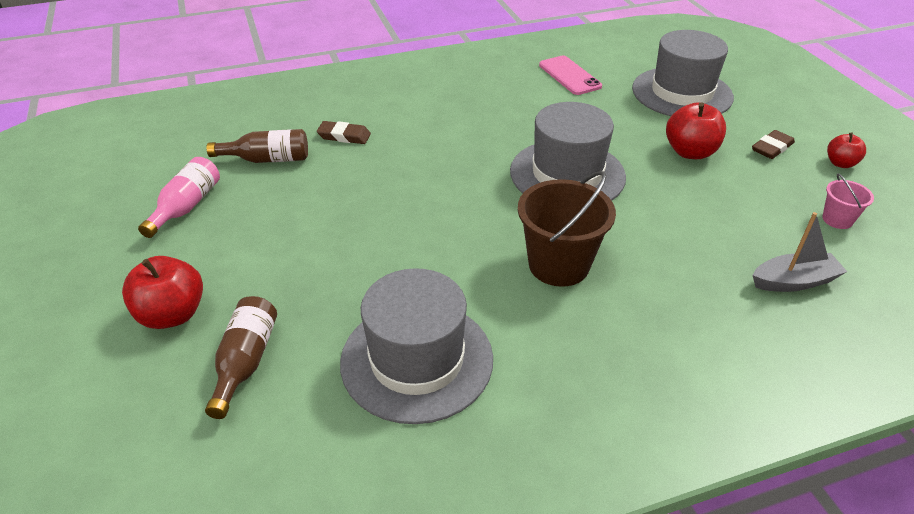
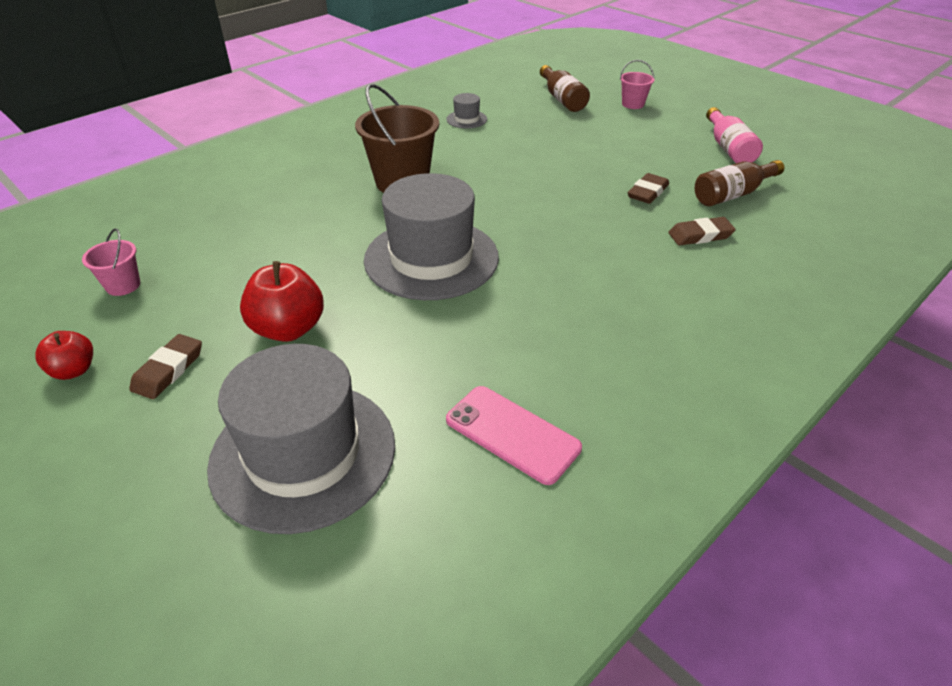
camera: 155 degrees right, 0 degrees up
red apple [122,256,203,329] -> pink bucket [620,60,654,109]
grey hat [340,268,493,424] -> grey hat [446,93,487,129], size x0.41
grey boat [752,212,847,292] -> none
none -> brown eraser [628,173,669,204]

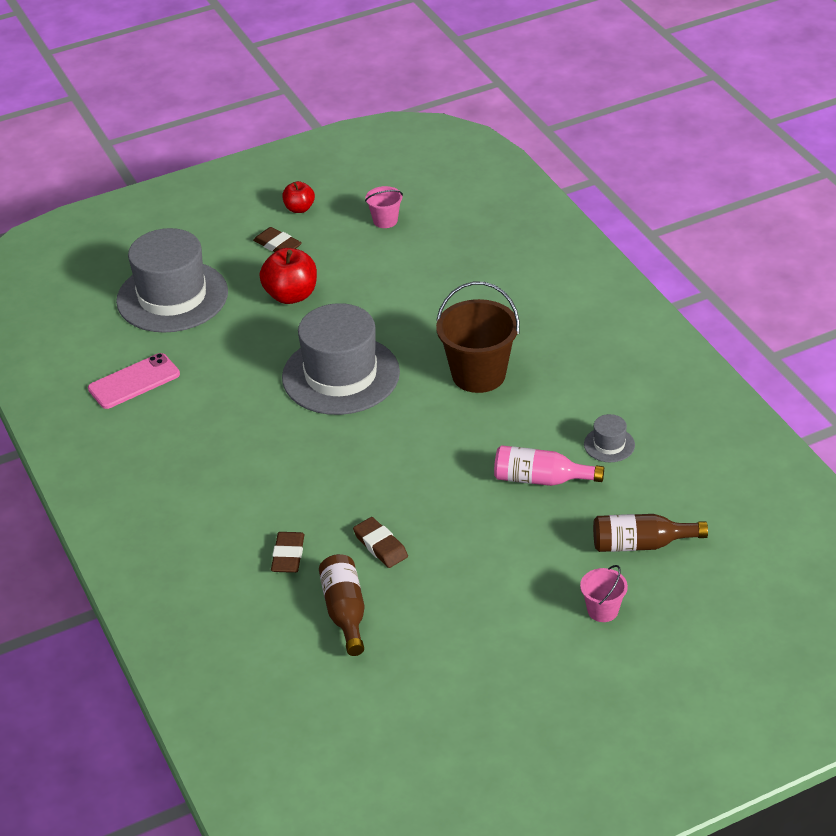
camera: 110 degrees right, 0 degrees up
pink bottle [706,107,763,163] -> pink bottle moved to [494,445,604,486]

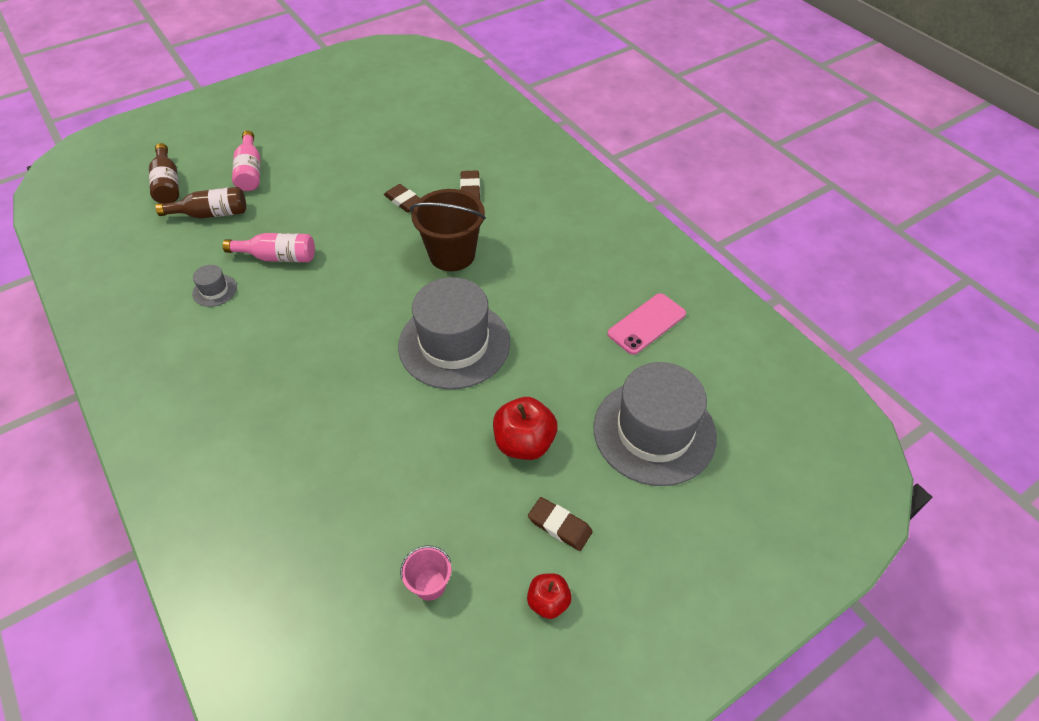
camera: 170 degrees right, 10 degrees up
brown bottle [319,554,365,656] -> brown bottle moved to [149,143,179,204]
brown bucket [436,282,520,393] -> brown bucket moved to [410,189,486,271]
pink bucket [580,565,628,622] -> pink bottle [232,131,260,191]

